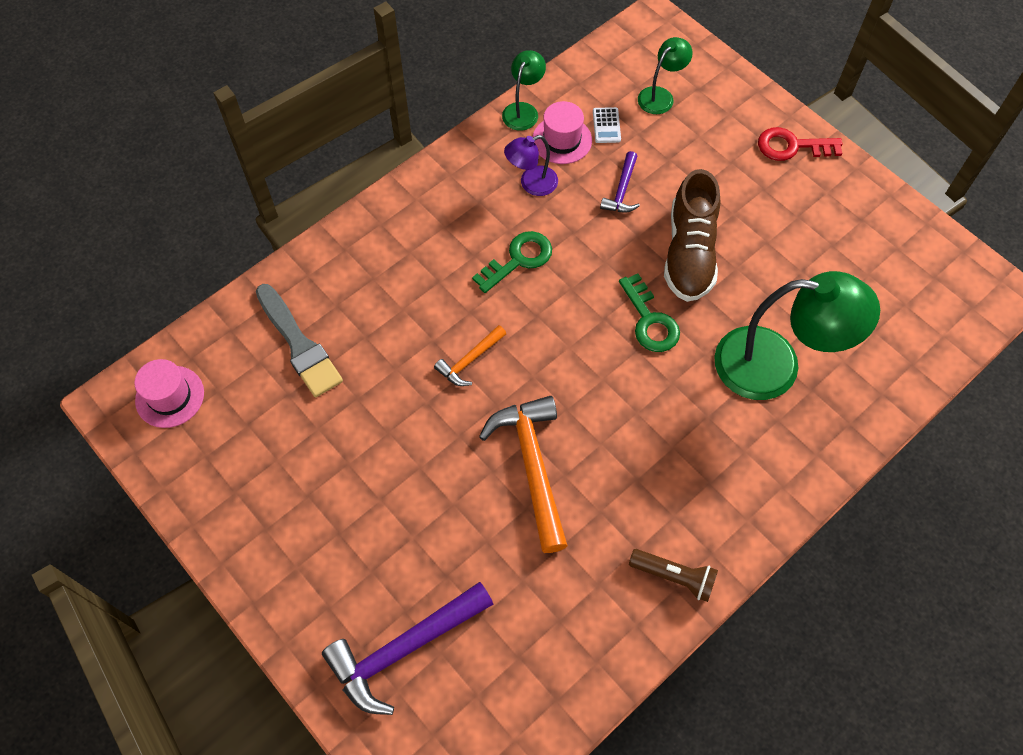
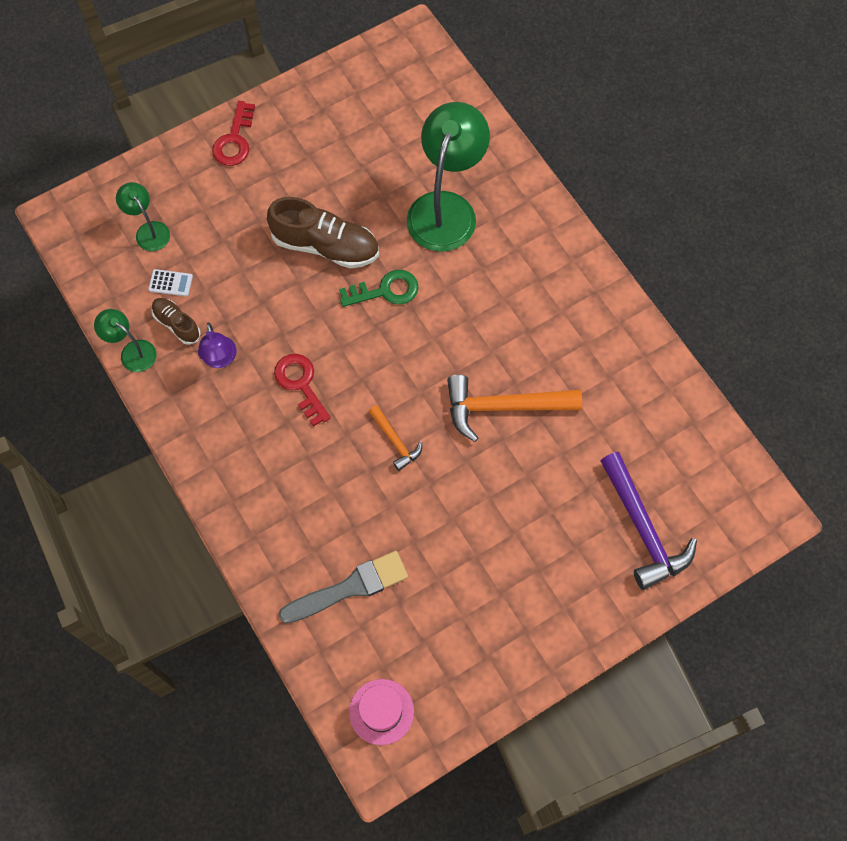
camera: 80 degrees left, 5 degrees up
green key [472,231,552,293] -> red key [274,354,331,427]
pink hat [532,101,592,164] -> brown shoe [151,298,201,345]
purple hammer [600,151,640,213] -> none
brown flashlight [629,549,718,602] -> none

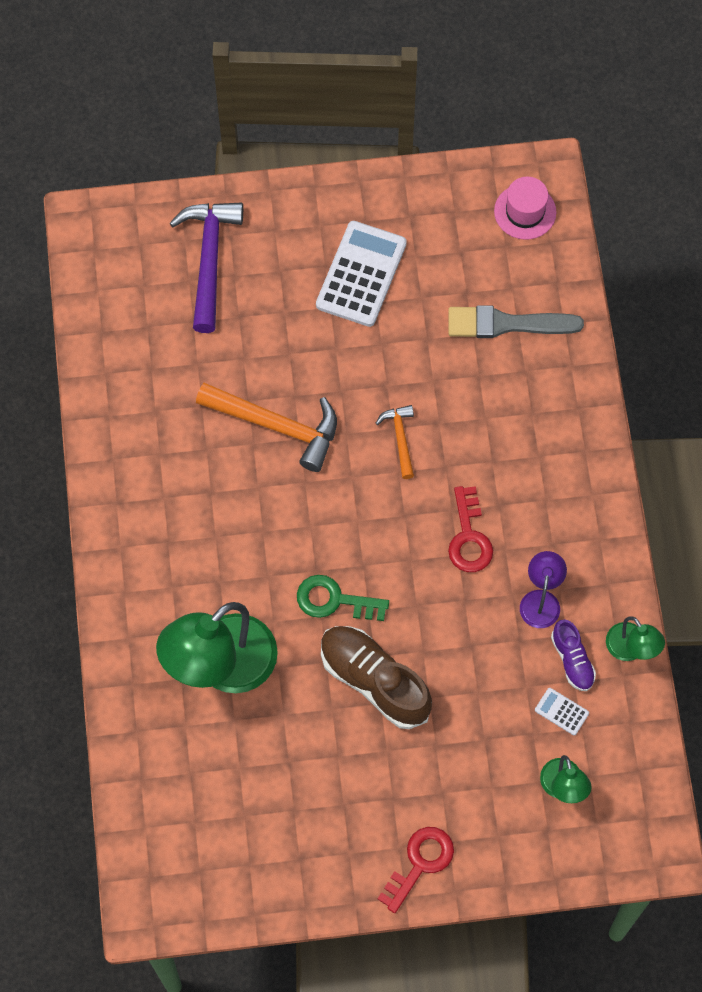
camera: 155 degrees left, 0 degrees up
brown shoe [151,298,201,345] -> purple shoe [551,619,596,691]
none -> white calculator [316,221,407,327]

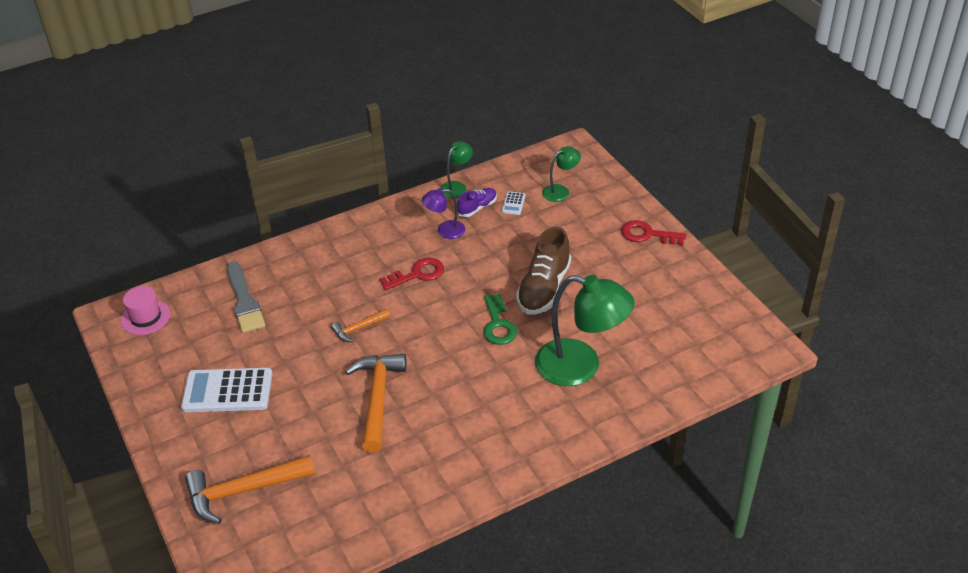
camera: 110 degrees left, 25 degrees down
purple hammer [170,203,243,333] -> orange hammer [185,455,315,524]

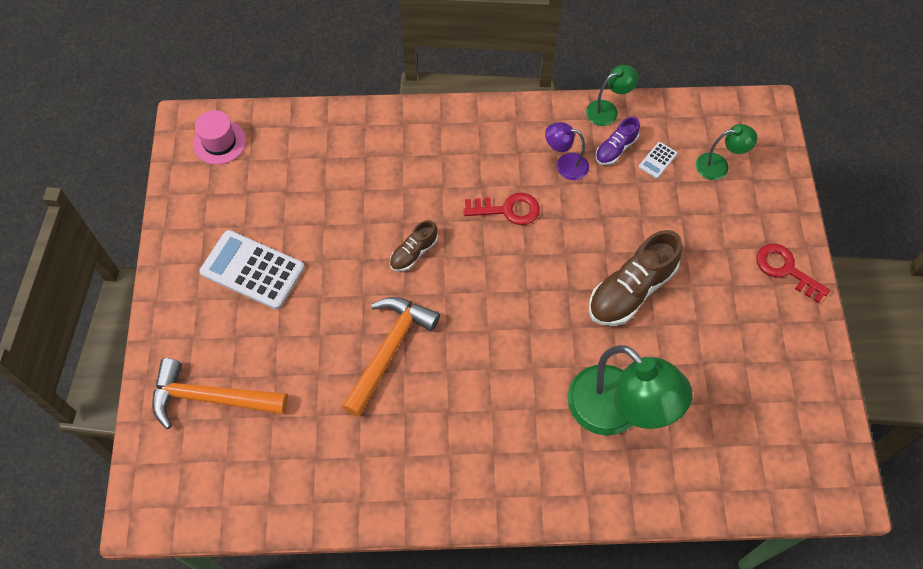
camera: 25 degrees right, 20 degrees up
grey brush [227,261,265,333] -> none
orange hammer [331,309,390,342] -> brown shoe [390,220,438,272]
purple shoe [457,188,497,217] -> purple shoe turned 150 degrees clockwise [595,117,640,165]
green key [483,294,517,345] -> none

